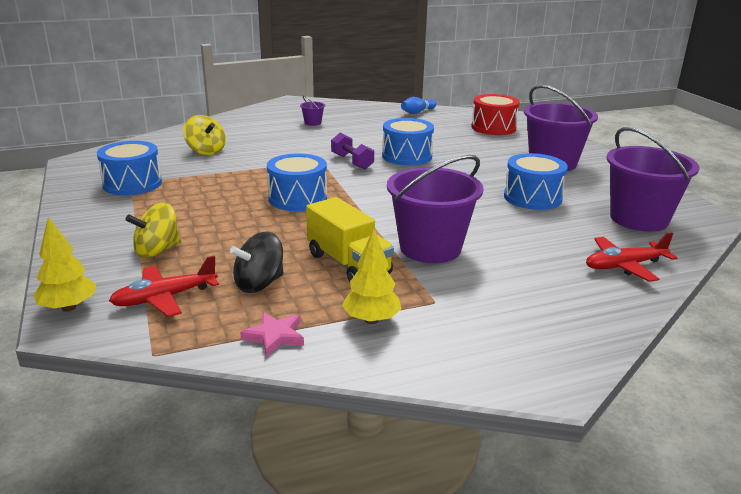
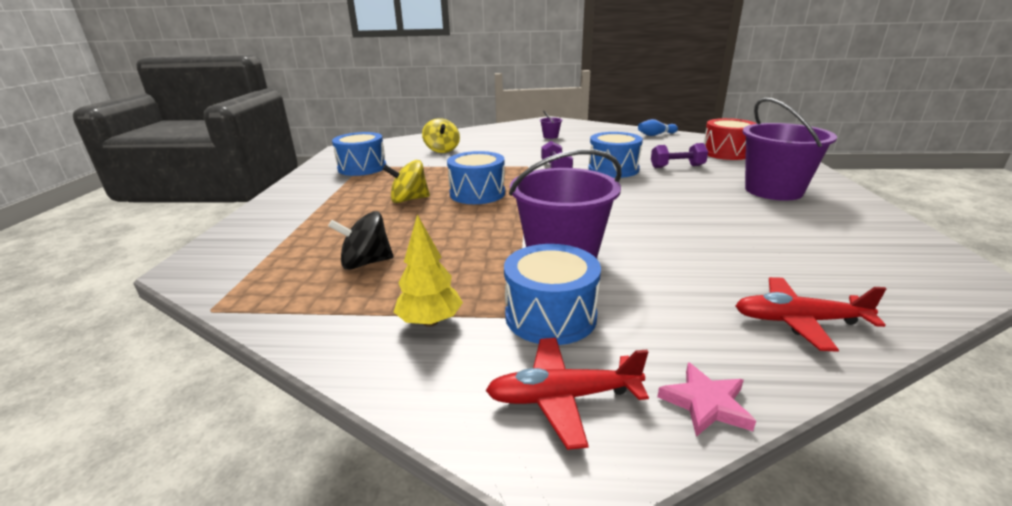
camera: 25 degrees right, 0 degrees up
yellow tree [34,217,96,312] -> none
red plane [109,255,219,317] -> red plane moved to [486,338,649,450]
yellow spinning top [125,202,181,258] -> yellow spinning top moved to [383,160,430,203]
pink star [240,312,304,357] -> pink star moved to [657,362,756,437]
yellow truck [306,197,394,282] -> none
blue drum [504,153,568,210] -> blue drum moved to [504,244,601,345]
purple bucket [606,127,699,232] -> none
none -> purple dumbbell [651,143,708,168]

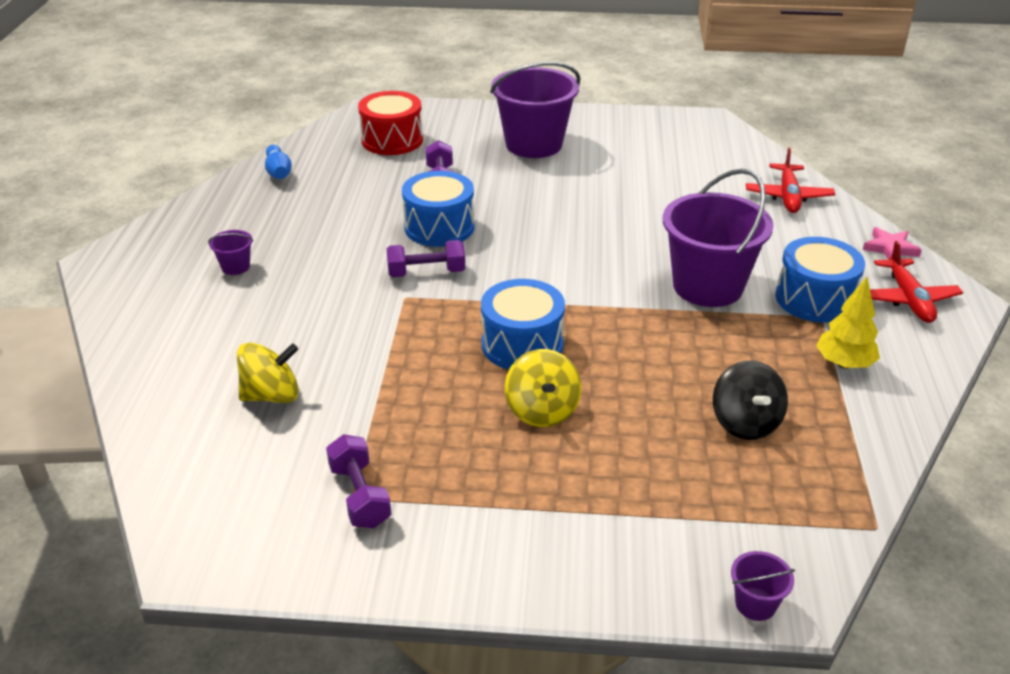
camera: 90 degrees left, 10 degrees up
blue drum [332,132,386,176] -> purple dumbbell [326,434,391,528]
none -> purple bucket [731,551,795,621]

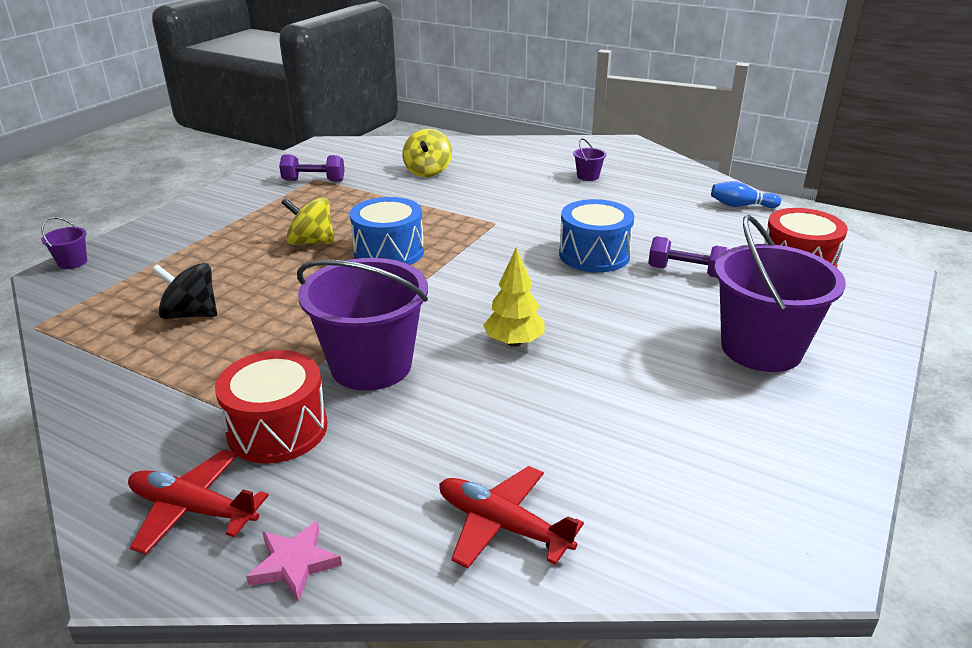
camera: 115 degrees right, 5 degrees down
purple dumbbell [386,240,465,277] -> none
blue drum [776,237,865,323] -> red drum [215,350,327,464]
yellow tree [816,277,880,369] -> yellow tree moved to [483,247,545,347]

